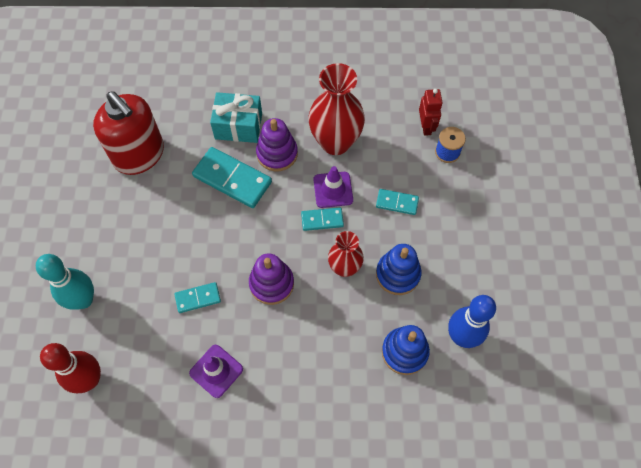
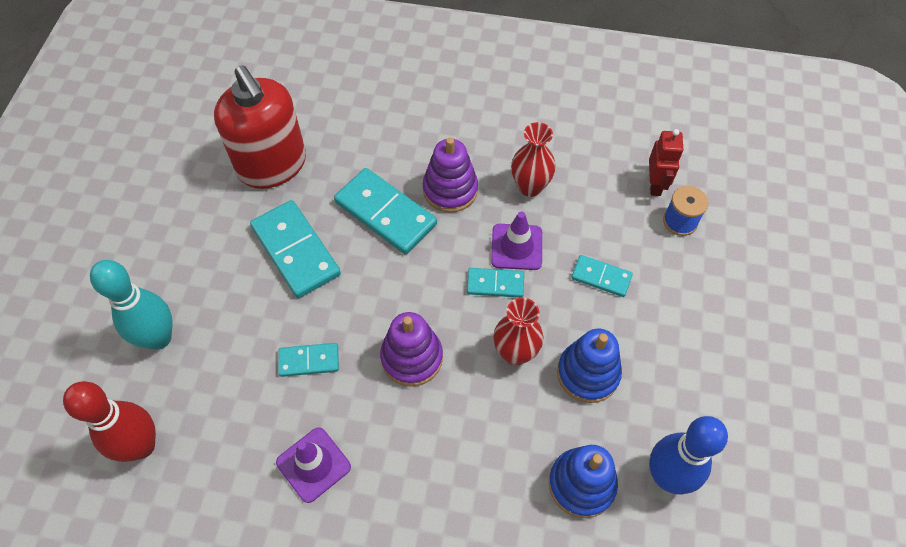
camera: 10 degrees right, 5 degrees down
turquoise gift [210,92,262,143] -> none
red vase [308,63,365,155] -> red vase [511,122,556,197], size x0.60
none -> turquoise domino [250,200,341,298]

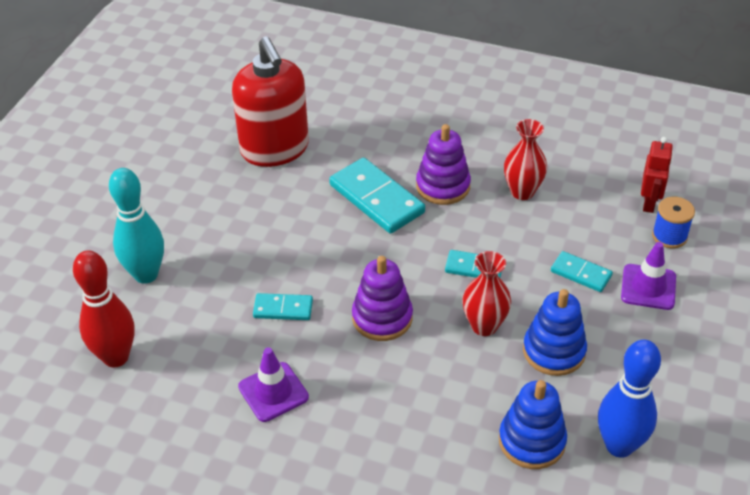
camera: 10 degrees right, 15 degrees down
turquoise domino [250,200,341,298] -> none
purple traffic cone [491,212,542,270] -> purple traffic cone moved to [621,242,676,310]

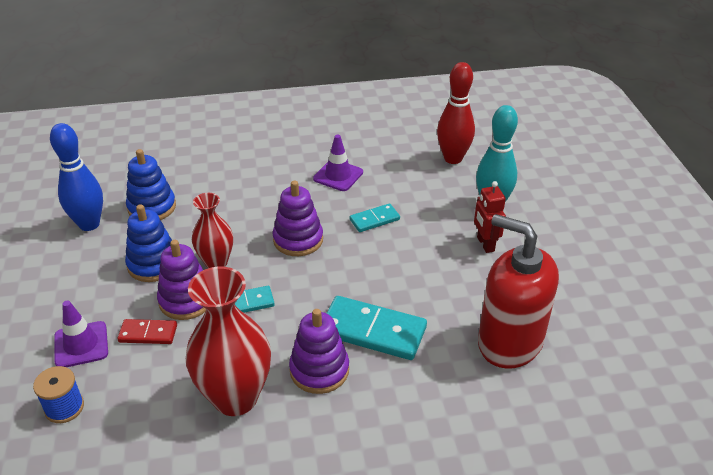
camera: 150 degrees right, 5 degrees down
red vase [504,119,547,200] -> red vase [186,267,271,416], size x1.68
turquoise domino [551,251,613,292] -> red domino [117,319,177,344]
red robot [641,137,673,213] -> red robot moved to [474,181,506,253]
none -> purple stacking toy [157,240,206,320]

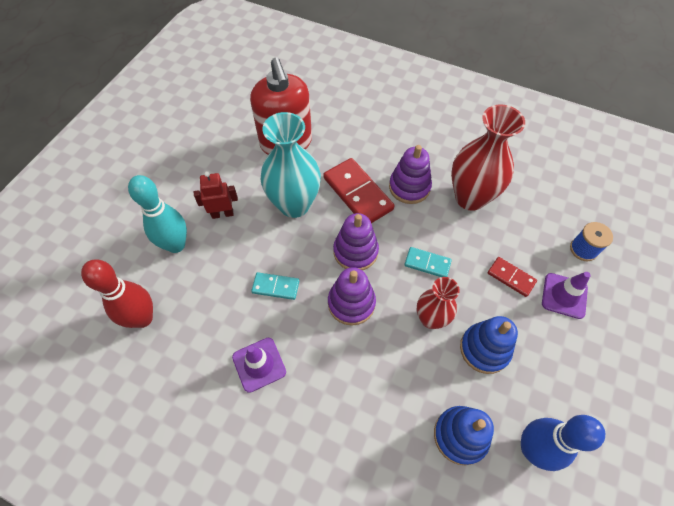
camera: 145 degrees left, 20 degrees up
purple stacking toy [157,240,206,320] -> purple stacking toy moved to [333,213,379,270]
turquoise domino [327,296,427,360] -> red domino [323,158,395,223]
red robot [474,181,506,253] -> red robot turned 120 degrees counterclockwise [194,171,238,219]
none -> turquoise vase [260,112,321,218]

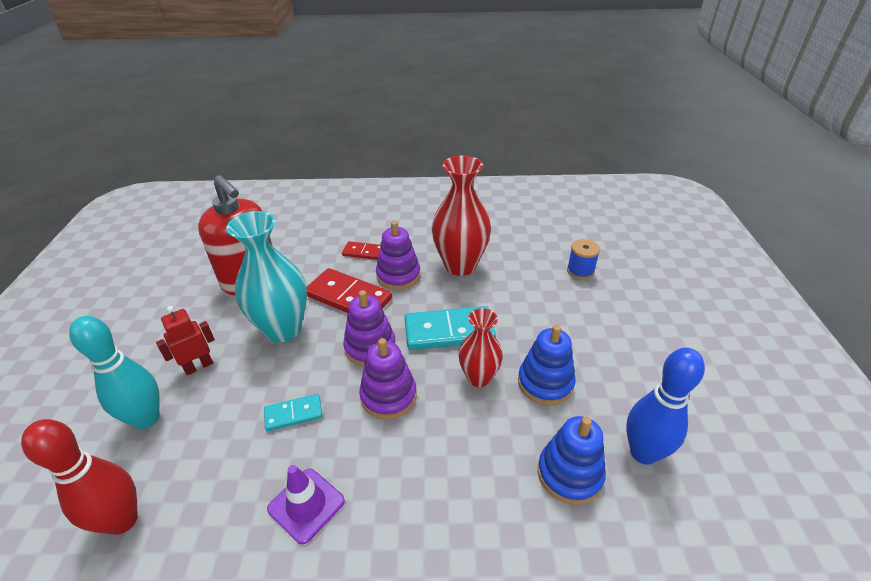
camera: 25 degrees left, 20 degrees down
turquoise domino [404,247,452,277] -> turquoise domino [405,306,496,350], size x1.83
red domino [488,257,537,297] -> red domino moved to [342,241,380,260]
purple traffic cone [542,272,591,319] -> none

